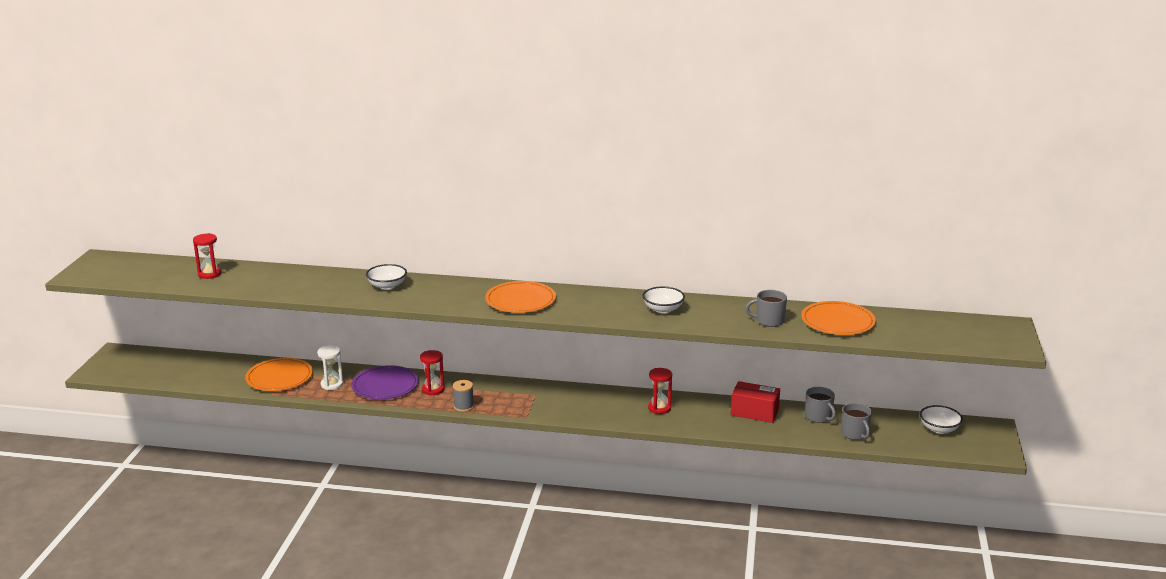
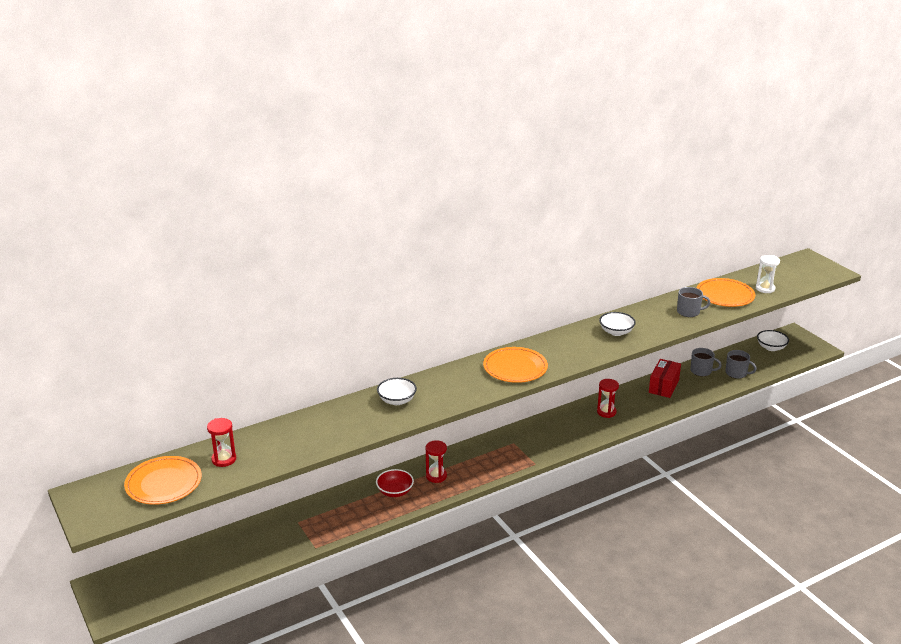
camera: 40 degrees left, 5 degrees up
orange plate [245,358,313,391] -> orange plate moved to [124,456,202,505]
white hourglass [317,345,343,390] -> white hourglass moved to [756,255,780,293]
purple plate [351,365,419,400] -> red bowl [376,469,414,497]
grey spool [453,380,474,412] -> none
red box [731,381,780,423] -> red box turned 45 degrees counterclockwise [649,359,681,398]
grey mug [746,290,787,327] -> grey mug turned 135 degrees counterclockwise [677,287,711,317]

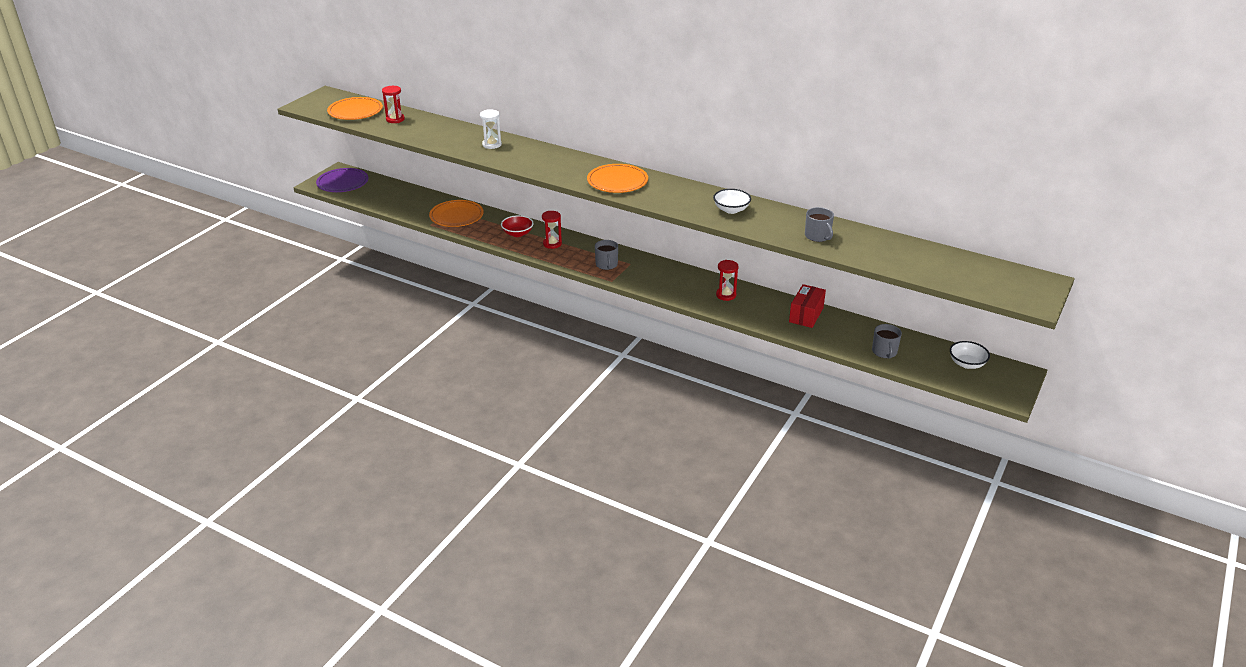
camera: 60 degrees right, 5 degrees up
white bowl [377,378,417,405] -> none
red box [649,359,681,398] -> red box turned 60 degrees counterclockwise [789,284,826,328]
grey mug [690,348,722,376] -> grey mug moved to [595,240,618,270]
orange plate [697,278,755,307] -> orange plate moved to [429,200,484,227]
white hourglass [756,255,780,293] -> white hourglass moved to [480,109,502,149]
none -> purple plate [316,168,368,192]

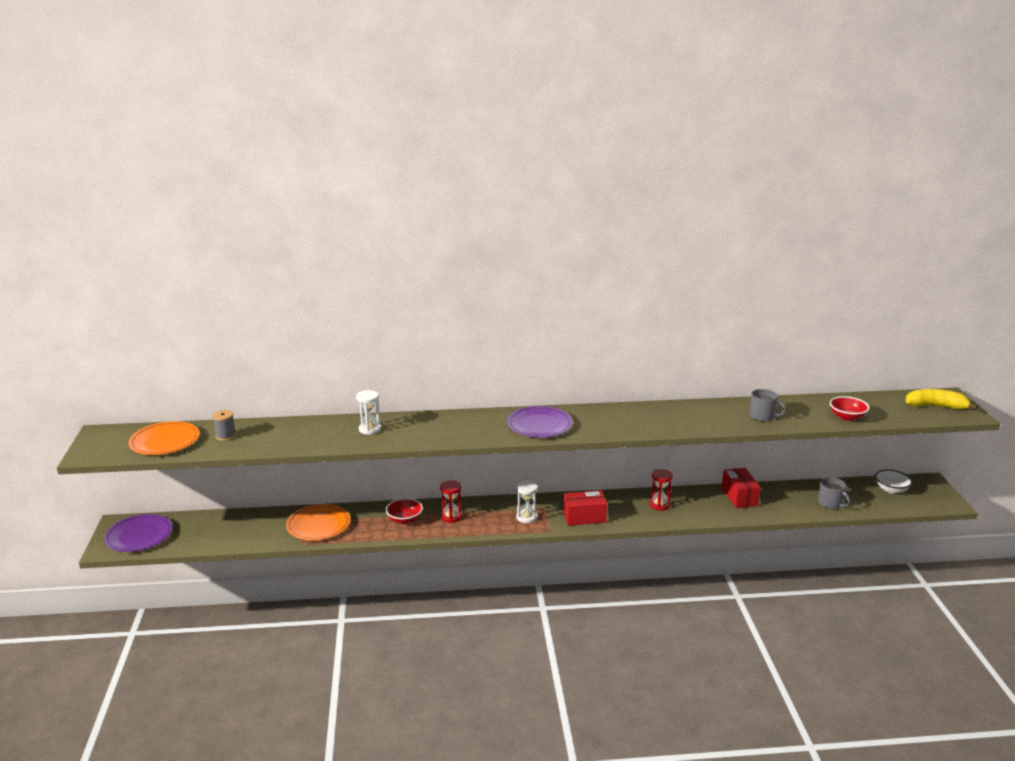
camera: 35 degrees left, 10 degrees down
red hourglass [382,86,405,123] -> grey spool [213,410,236,441]
orange plate [587,164,648,193] -> purple plate [507,406,573,438]
grey mug [595,240,618,270] -> white hourglass [516,481,538,523]
white bowl [713,189,751,214] -> none
none -> red box [563,490,607,526]
none -> red bowl [830,396,869,421]
none -> yellow banana [906,389,978,411]

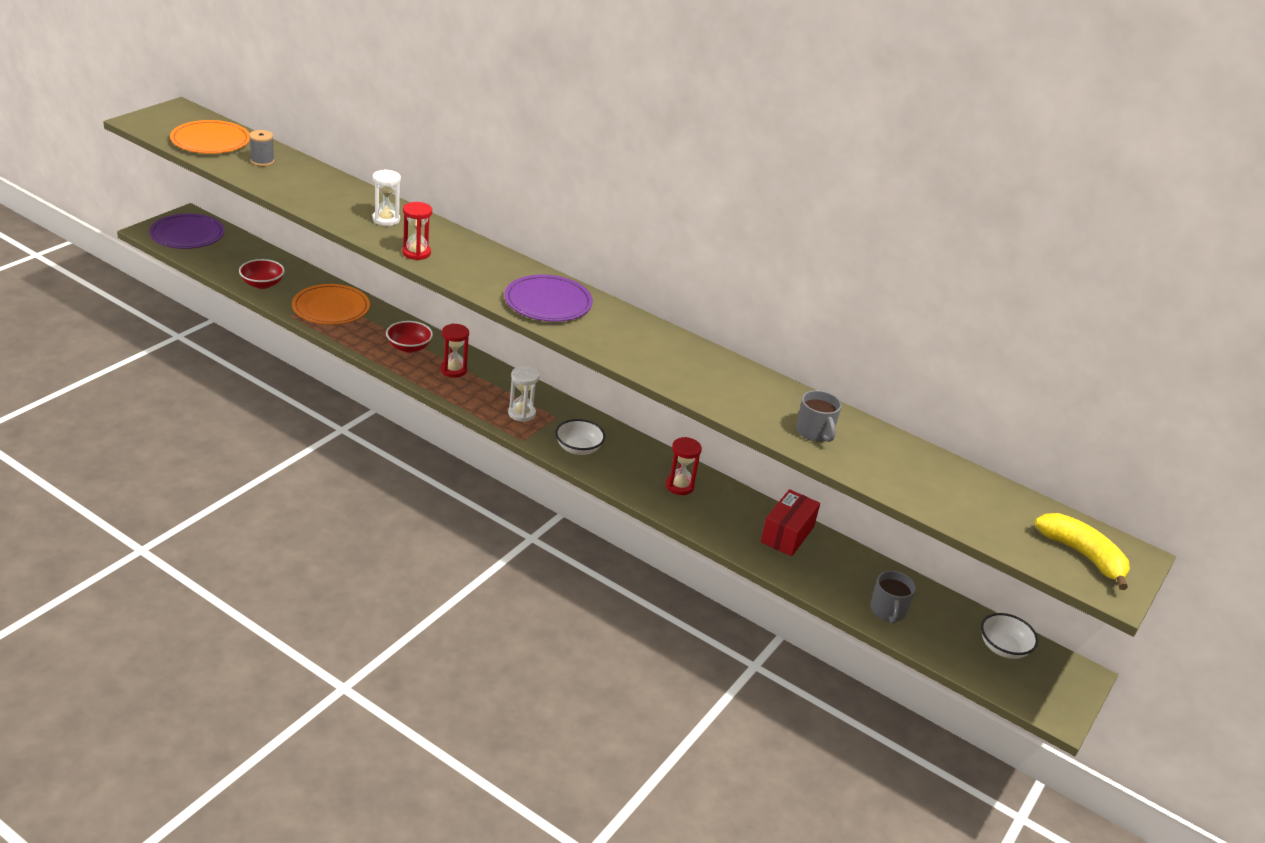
camera: 35 degrees right, 10 degrees up
red box [563,490,607,526] -> white bowl [555,419,605,455]
red bowl [830,396,869,421] -> red bowl moved to [239,259,285,289]
none -> red hourglass [402,202,432,260]

